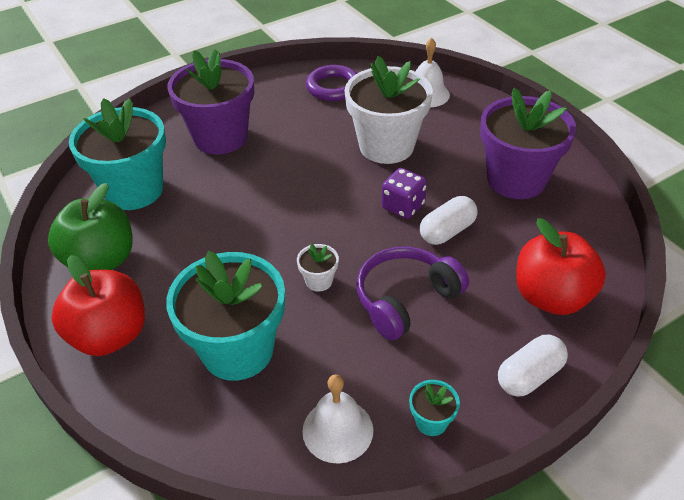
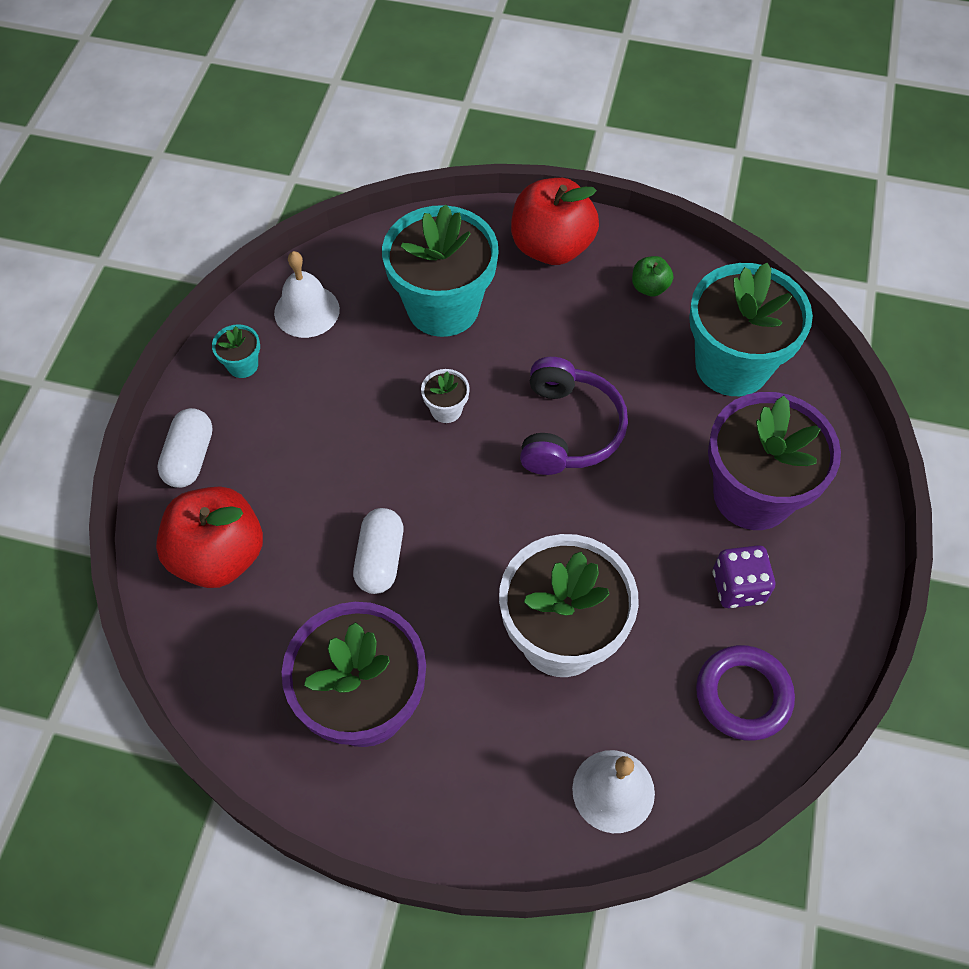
camera: 135 degrees right, 15 degrees up
green apple [48,183,133,270] -> green apple [632,256,673,296], size x0.46
purple headphones [356,246,469,340] -> purple headphones moved to [520,357,628,475]
purple dice [382,168,427,219] -> purple dice moved to [713,545,775,608]

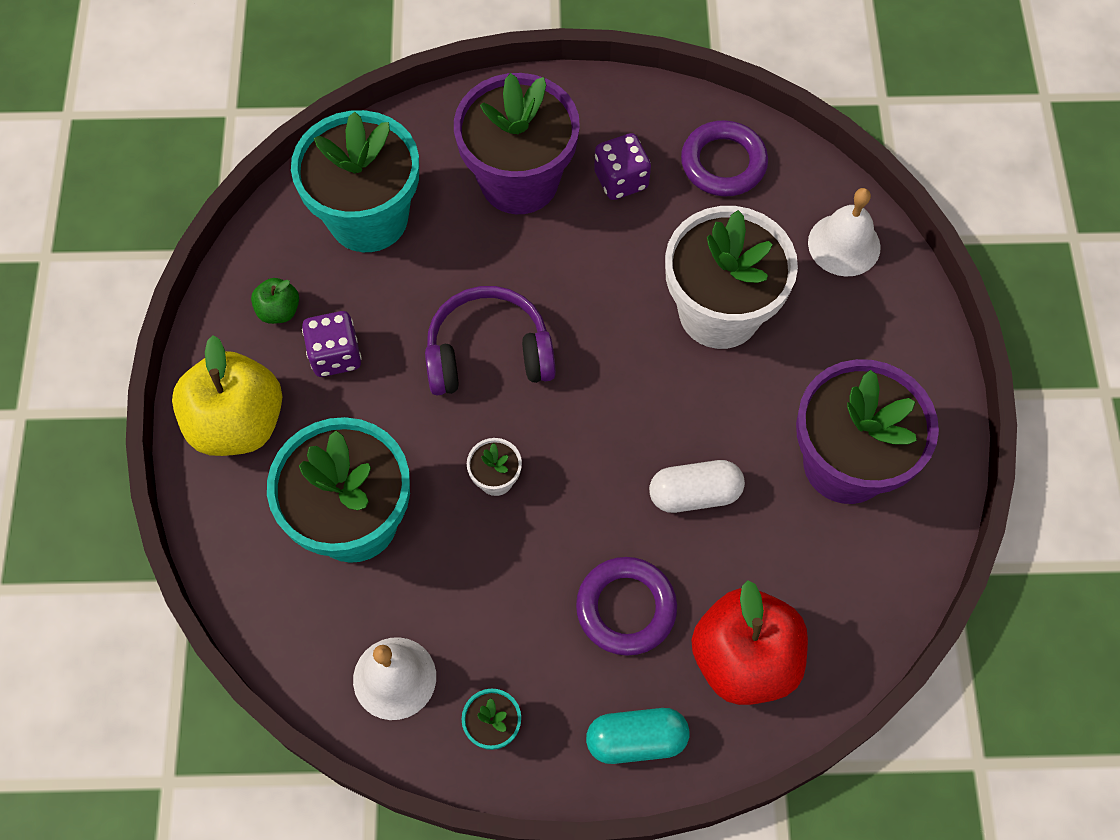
camera: 105 degrees left, 5 degrees up
white capsule [157,408,213,488] -> turquoise capsule [586,708,689,764]
red apple [511,178,599,265] -> yellow apple [172,335,282,456]
none -> purple dice [302,311,362,377]
none -> purple ring [576,557,677,656]

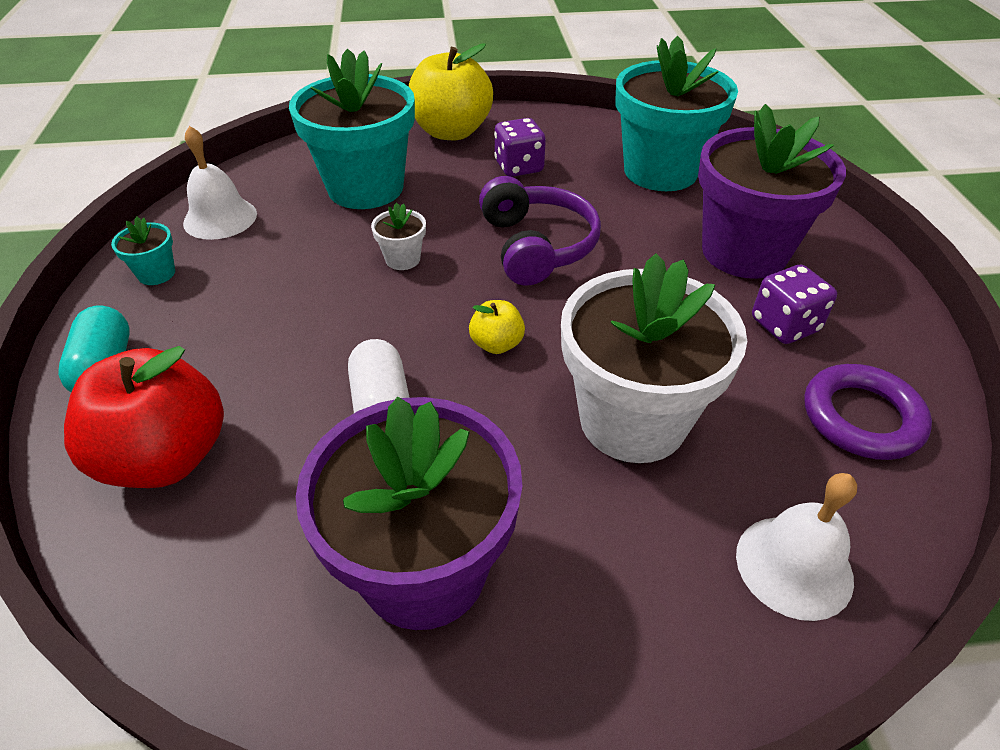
camera: 85 degrees right, 20 degrees down
green apple [251,278,299,324] -> none
purple ring [576,557,677,656] -> none
none -> yellow apple [469,300,525,354]

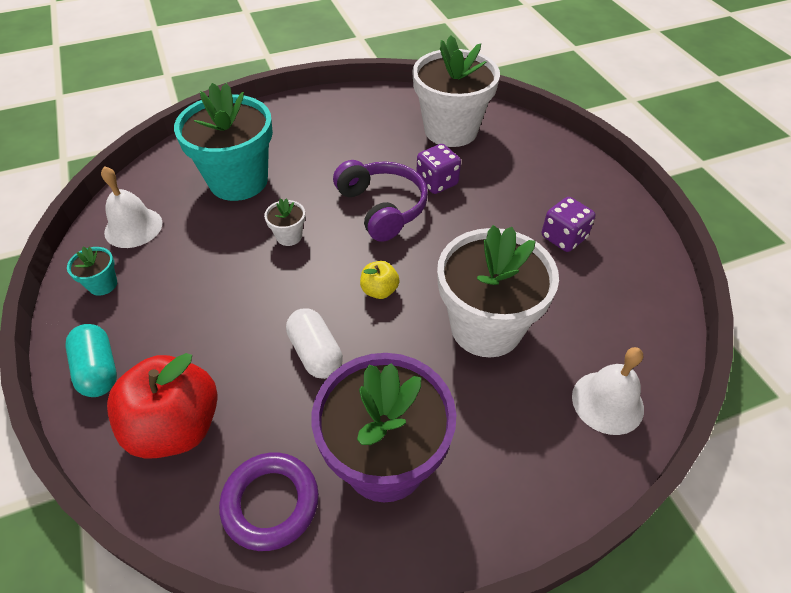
camera: 15 degrees left, 5 degrees up
yellow apple [409,44,493,140] -> none
purple dice [494,118,546,177] -> purple dice moved to [416,144,461,194]
turquoise flower pot [615,36,738,191] -> white flower pot [412,35,500,147]
purple flower pot [698,104,846,279] -> none
purple ring [804,364,932,460] -> purple ring moved to [219,452,319,551]

